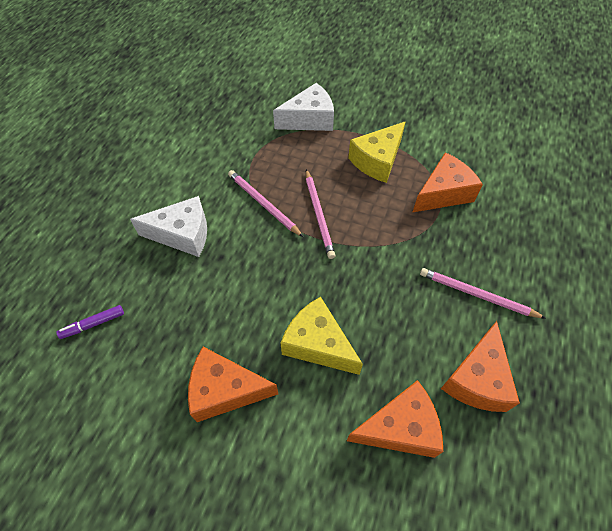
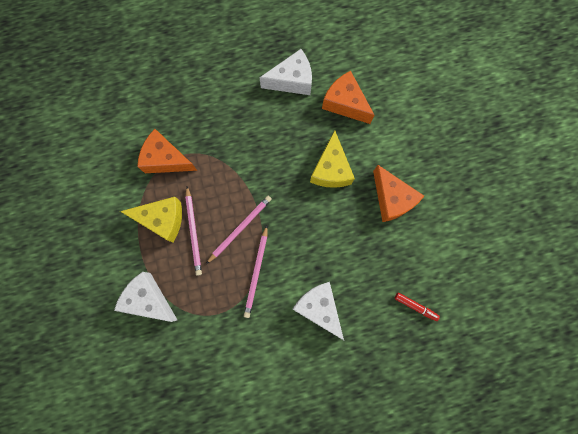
camera: 125 degrees left, 20 degrees up
purple marker [56,305,124,339] -> red marker [395,292,440,321]
pink pencil [420,268,546,319] -> pink pencil moved to [185,186,202,276]
orange cheese [441,321,520,412] -> white cheese [259,49,312,95]

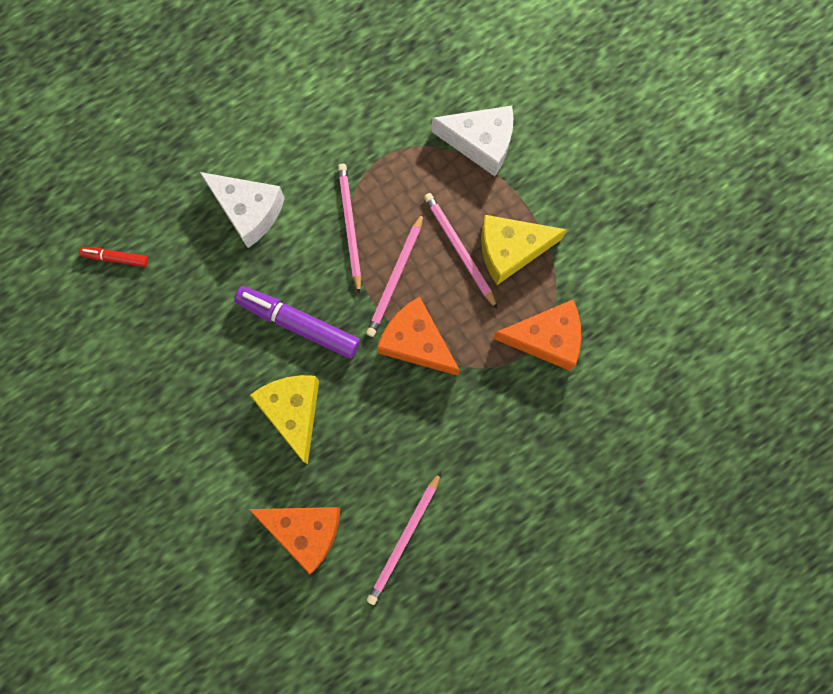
camera: 160 degrees right, 0 degrees up
white cheese [259,49,312,95] -> pink pencil [367,472,441,605]
orange cheese [373,165,424,222] -> orange cheese moved to [377,296,460,376]
none -> purple marker [234,286,360,358]

